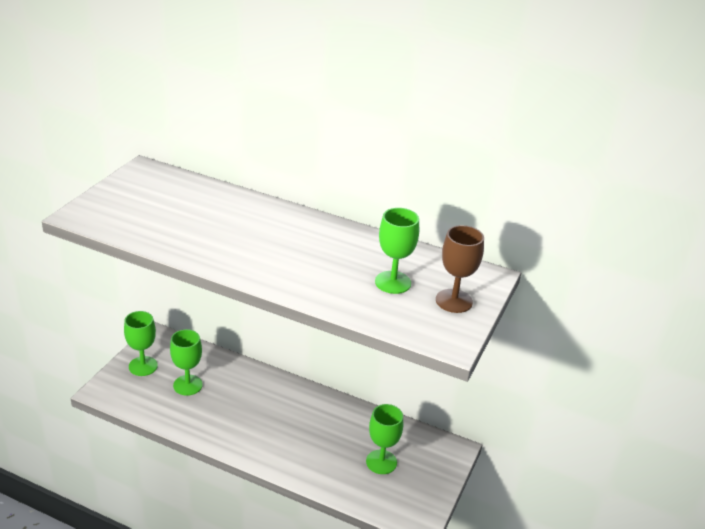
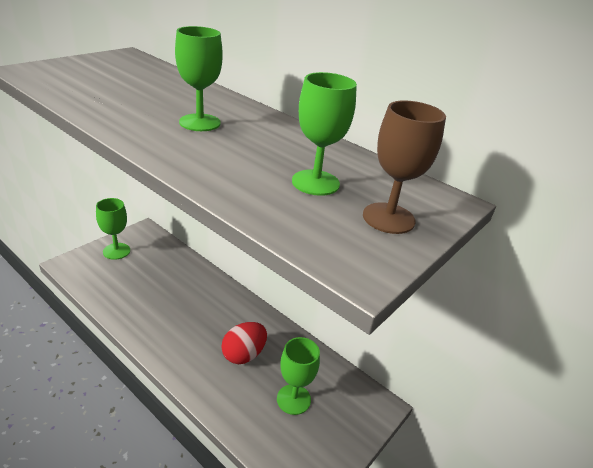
camera: 15 degrees right, 0 degrees up
green goblet [170,329,203,396] -> green goblet moved to [175,26,223,131]
none -> red egg [221,322,267,364]

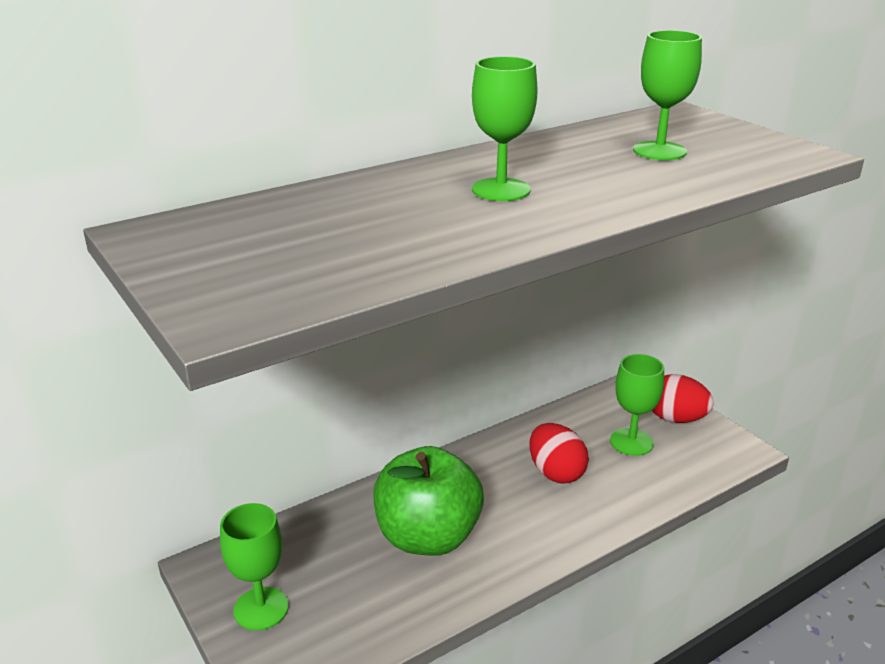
camera: 70 degrees left, 5 degrees down
brown goblet [363,100,446,234] -> none
none -> green apple [373,446,484,556]
none -> red egg [652,374,714,423]

